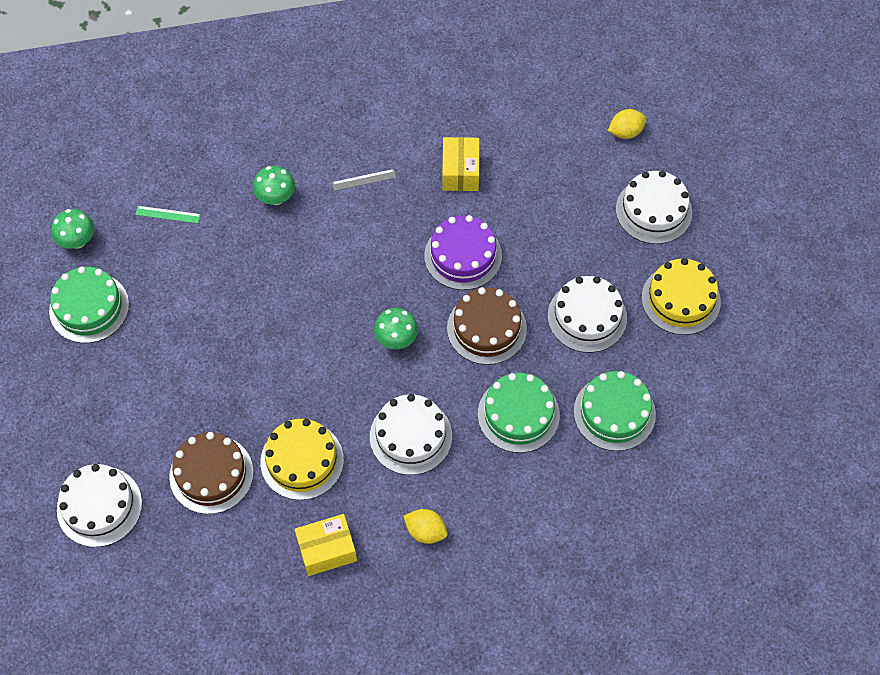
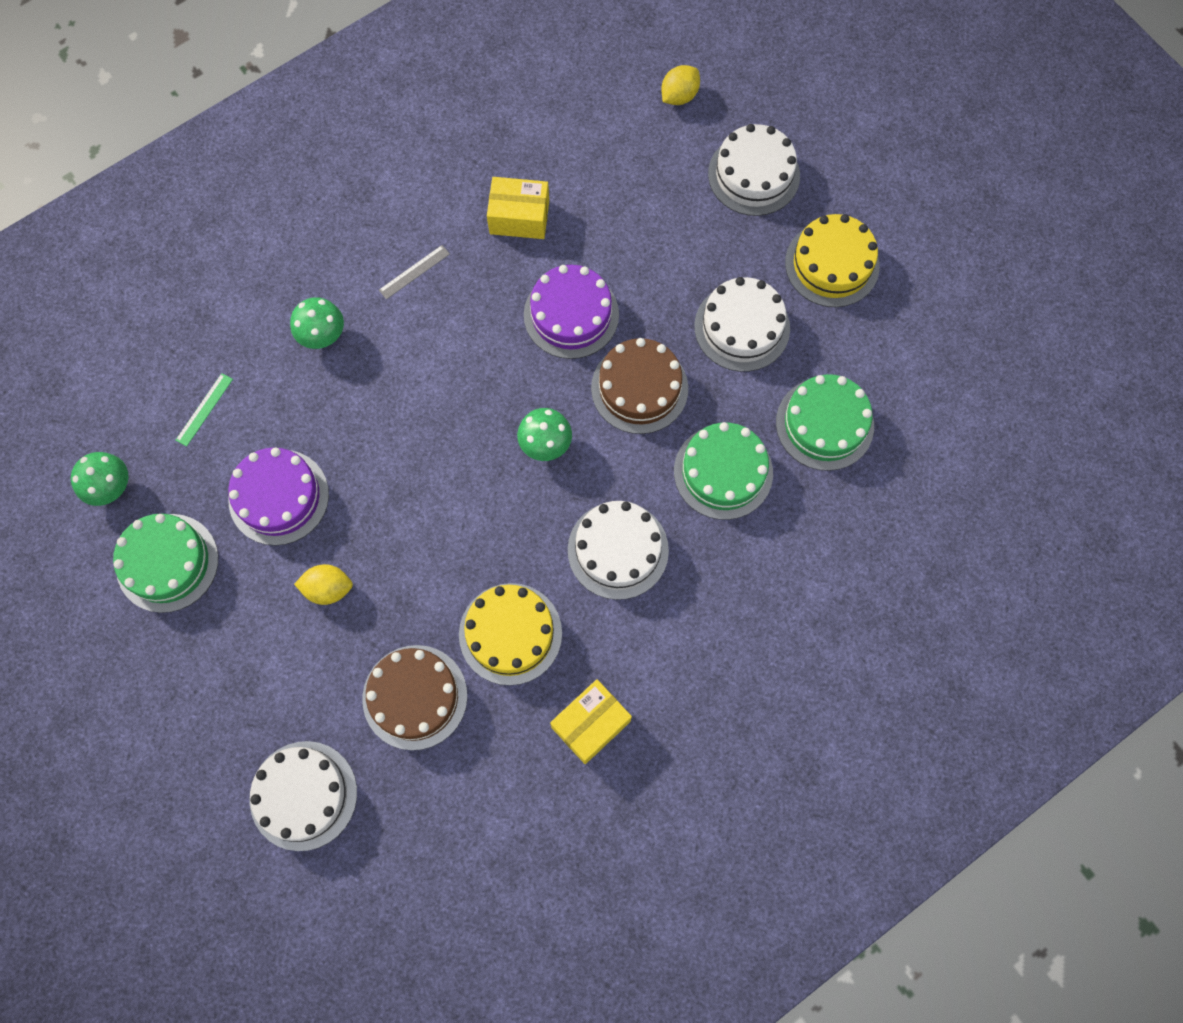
camera: 25 degrees left, 10 degrees up
green ruler [135,206,201,223] -> green ruler turned 45 degrees counterclockwise [176,373,233,447]
yellow lemon [404,509,448,544] -> yellow lemon moved to [294,564,353,605]
yellow box [442,137,479,191] -> yellow box turned 60 degrees counterclockwise [487,177,549,239]
none -> purple cake [228,448,329,546]

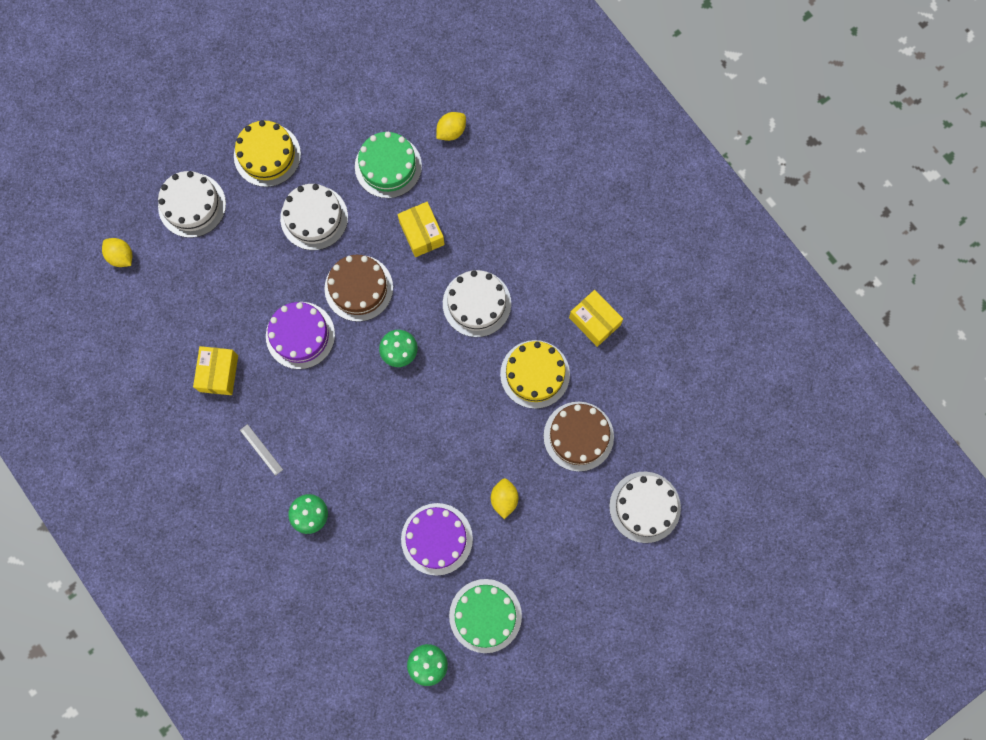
camera: 90 degrees left, 5 degrees up
green ruler [176,373,233,447] -> none
green cake [674,422,773,520] -> yellow box [398,202,445,257]
none -> yellow lemon [436,112,466,141]

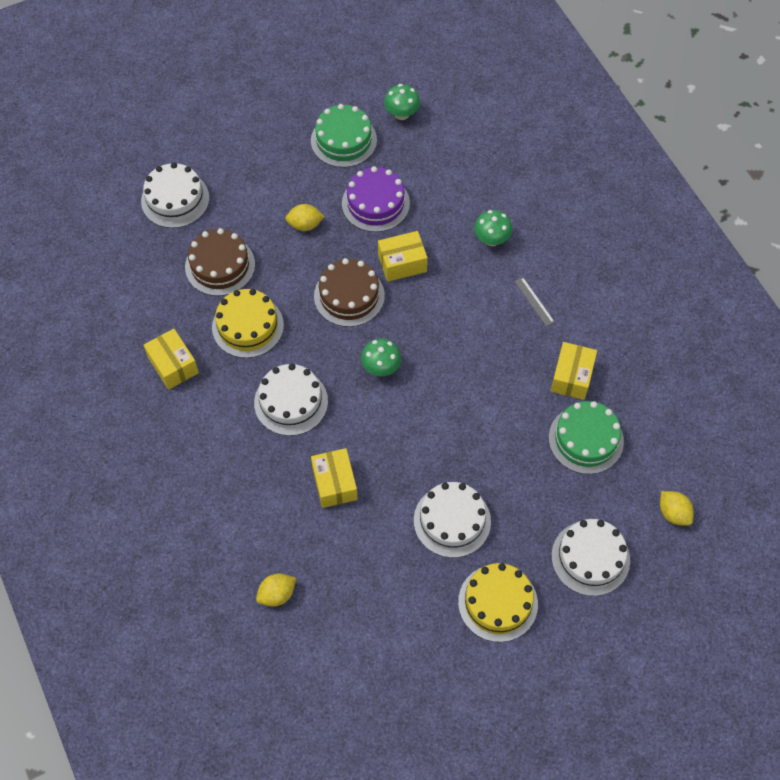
camera: 170 degrees left, 15 degrees down
purple cake [266,302,335,369] -> none
brown cake [325,255,393,322] -> brown cake moved to [314,258,385,327]
green cake [355,132,422,198] -> green cake moved to [549,401,624,474]
yellow lemon [491,478,519,519] -> yellow lemon turned 75 degrees clockwise [285,204,325,231]
none -> yellow box [378,231,428,282]

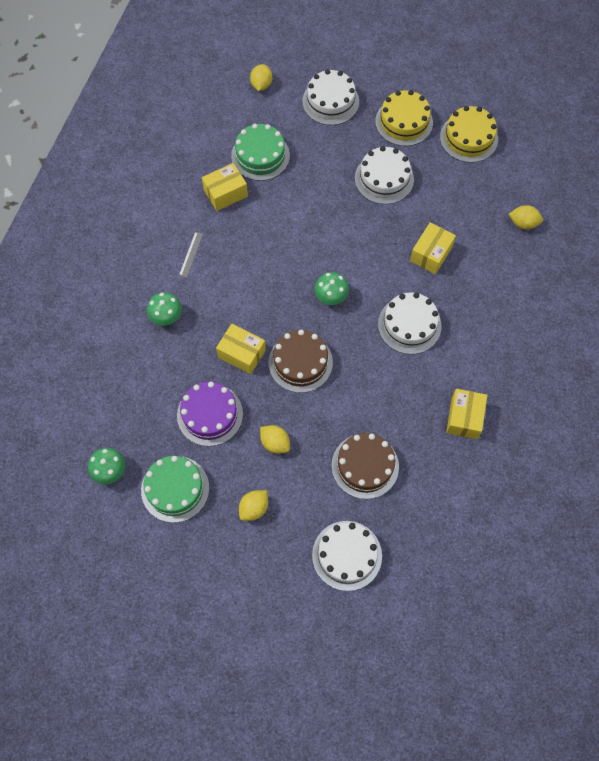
camera: 135 degrees left, 5 degrees up
yellow cake [212,289,284,358] -> yellow cake moved to [440,106,498,163]
none -> yellow lemon [239,490,268,521]

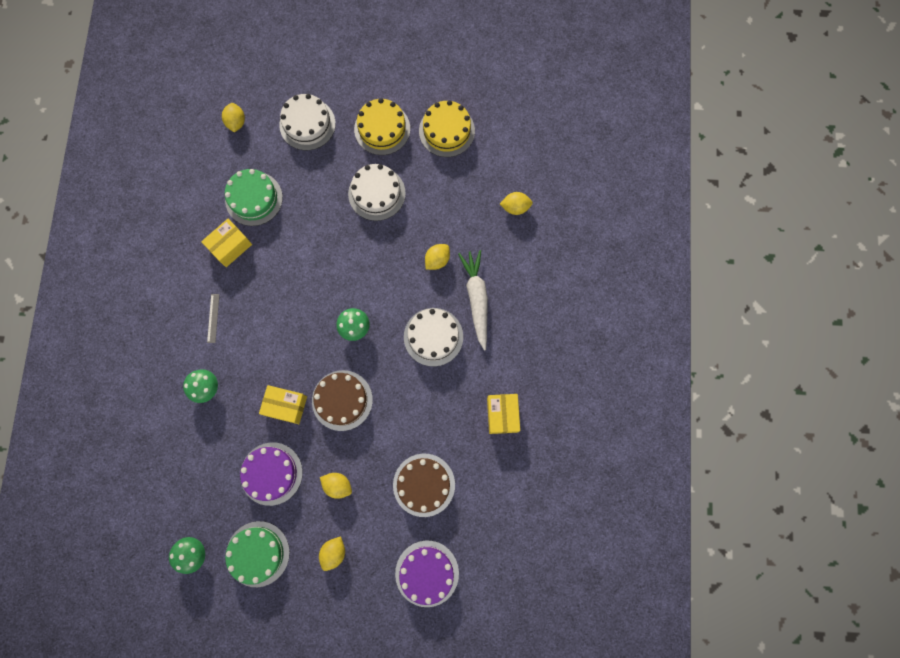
camera: 15 degrees left, 10 degrees up
white cake [312,521,382,591] -> purple cake [395,540,459,607]
yellow box [410,222,456,274] -> yellow lemon [425,244,450,270]
none -> white carrot [458,250,488,351]

